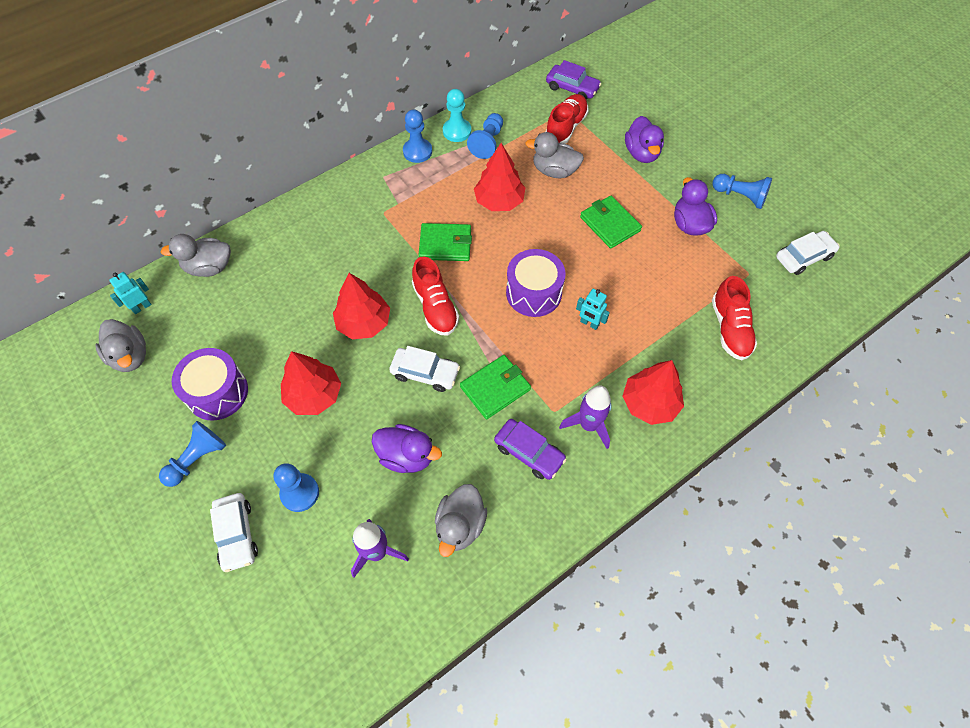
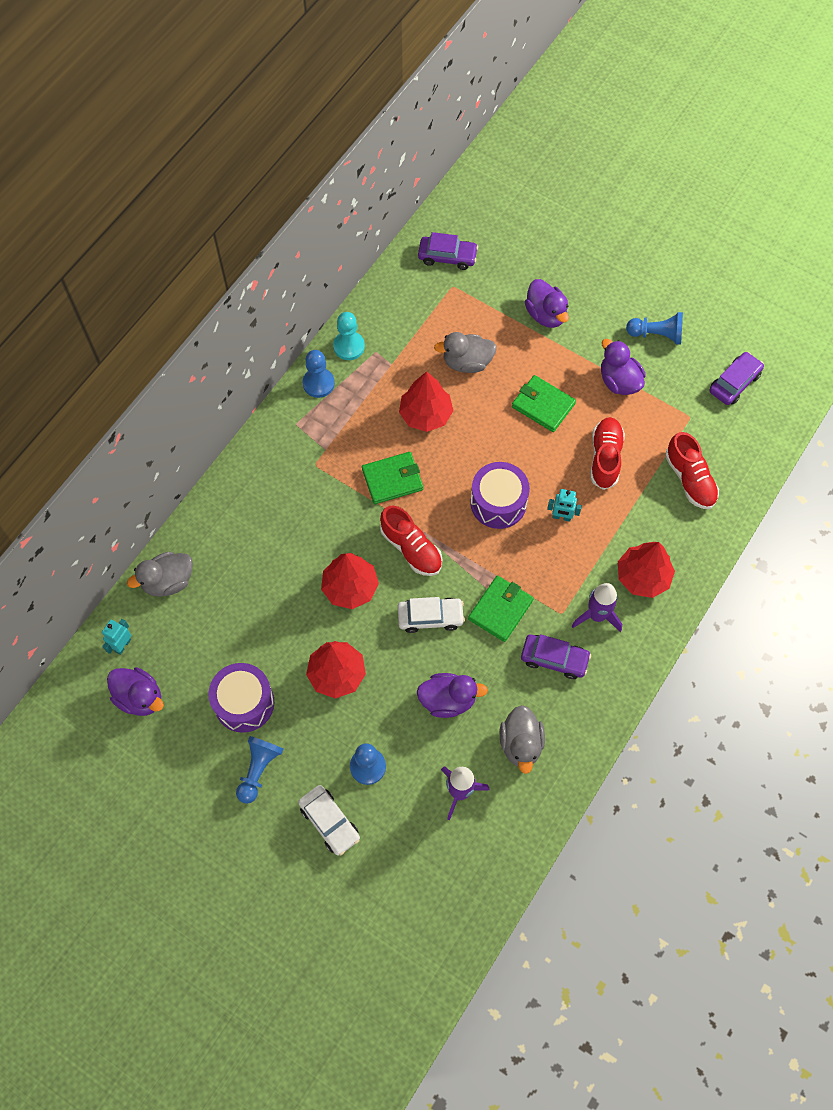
camera: 20 degrees left, 5 degrees up
grey duck [95,319,146,372] -> purple duck [107,667,164,716]
blue pawn [467,113,503,159] -> none
red shoe [545,94,589,144] -> red shoe moved to [590,417,625,490]
white car [776,231,840,275] -> purple car [709,352,764,405]

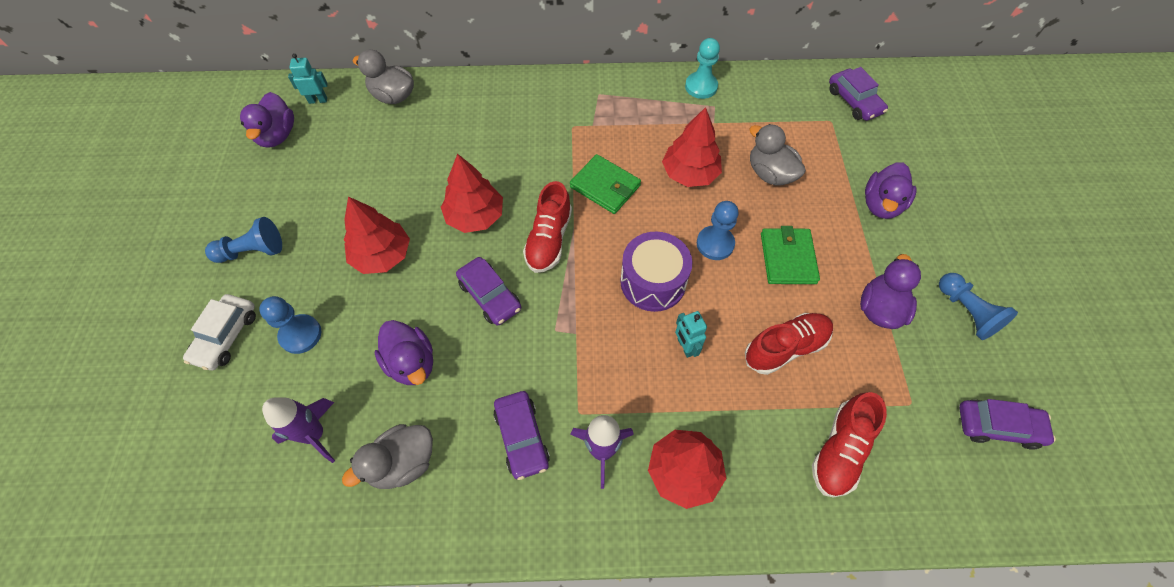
camera: 55 degrees right, 5 degrees down
purple drum [209,663,274,733] -> none
blue pawn [303,350,335,398] -> blue pawn moved to [697,201,738,260]
white car [397,597,465,633] -> purple car [456,257,521,326]
green wallet [468,575,534,642] -> none

